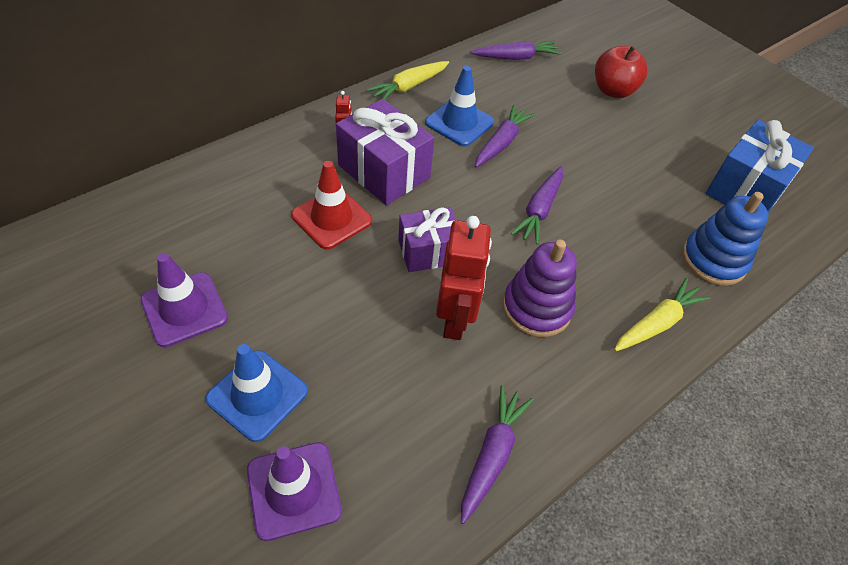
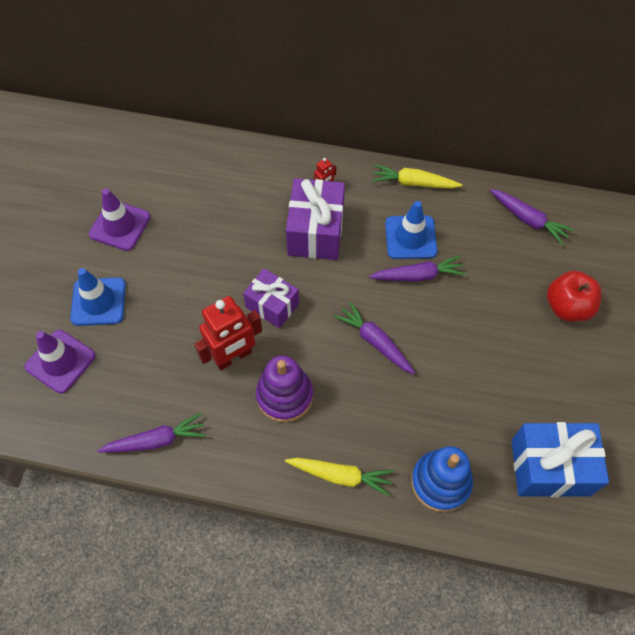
camera: 55 degrees right, 10 degrees up
red traffic cone [291,161,372,250] -> none
purple carrot [511,166,563,245] -> purple carrot turned 60 degrees clockwise [334,301,415,374]

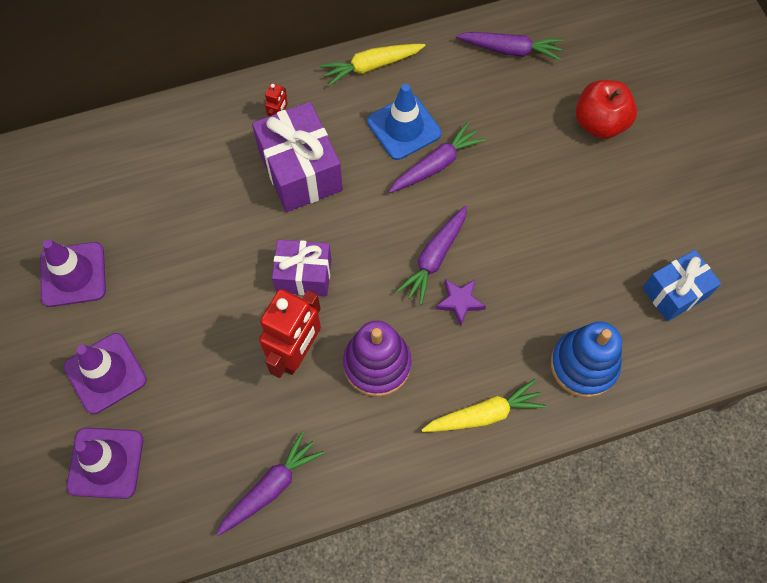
camera: 30 degrees left, 5 degrees up
blue traffic cone [70,268,126,326] -> purple traffic cone [64,333,147,414]
purple carrot [334,301,415,374] -> purple carrot turned 75 degrees counterclockwise [396,205,467,305]
blue gift [511,422,609,497] -> blue gift [643,250,721,321], size x0.65
none -> purple star [436,279,486,326]

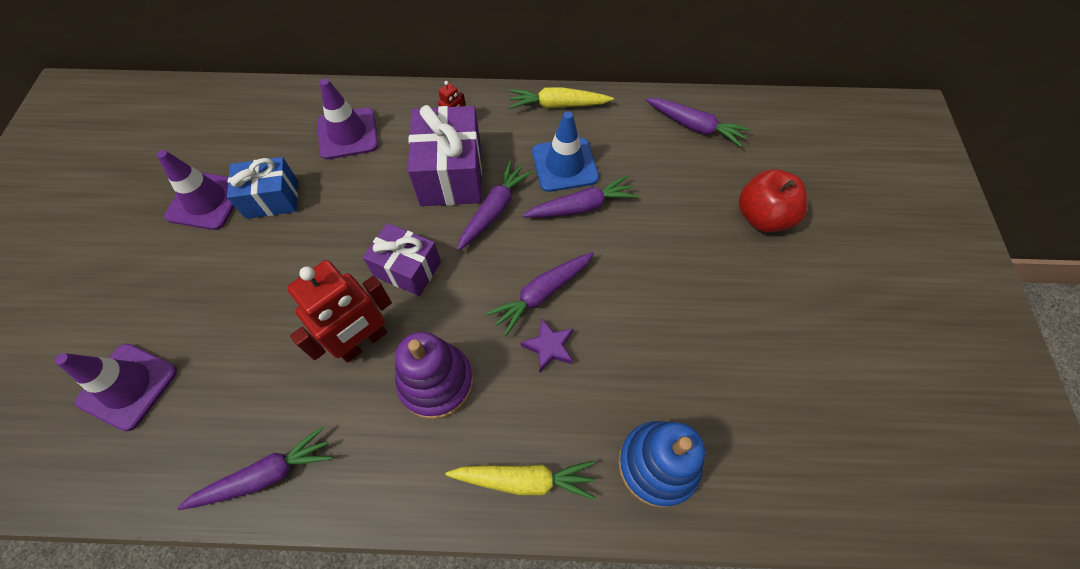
camera: 20 degrees right, 5 degrees down
purple traffic cone [64,333,147,414] -> purple traffic cone moved to [317,79,378,159]
blue gift [643,250,721,321] -> blue gift moved to [227,157,298,219]
none -> purple carrot [457,161,533,251]

